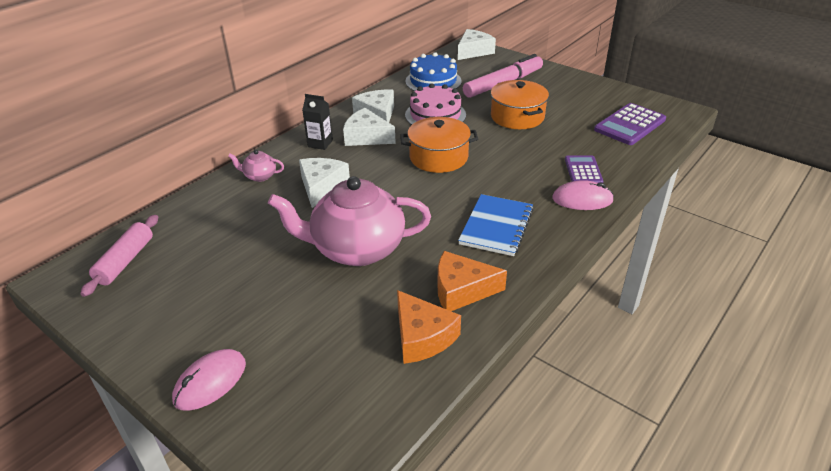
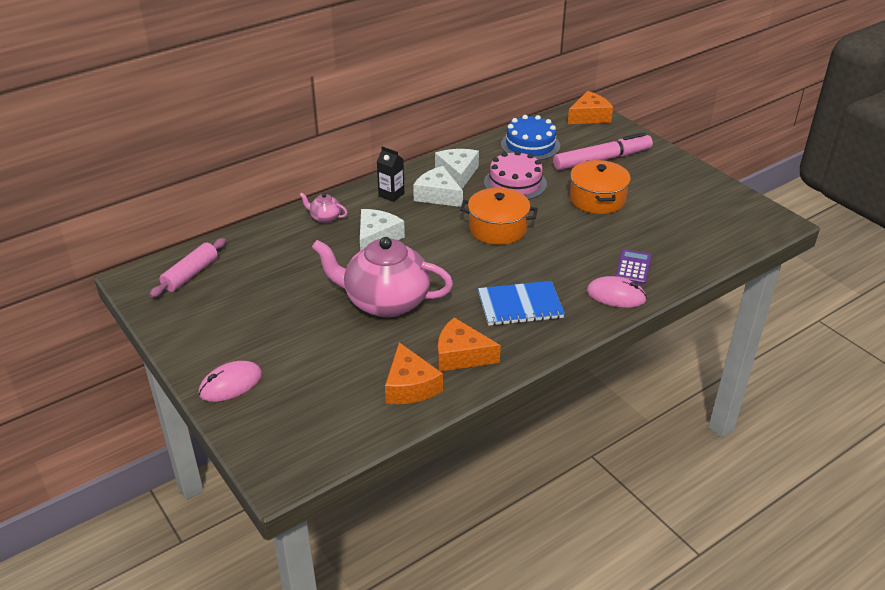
camera: 15 degrees right, 0 degrees up
white cheese [458,29,496,60] -> orange cheese [568,91,613,124]
blue notebook [458,194,534,256] -> blue notebook turned 45 degrees clockwise [478,281,565,326]
purple calculator [594,103,666,145] -> none

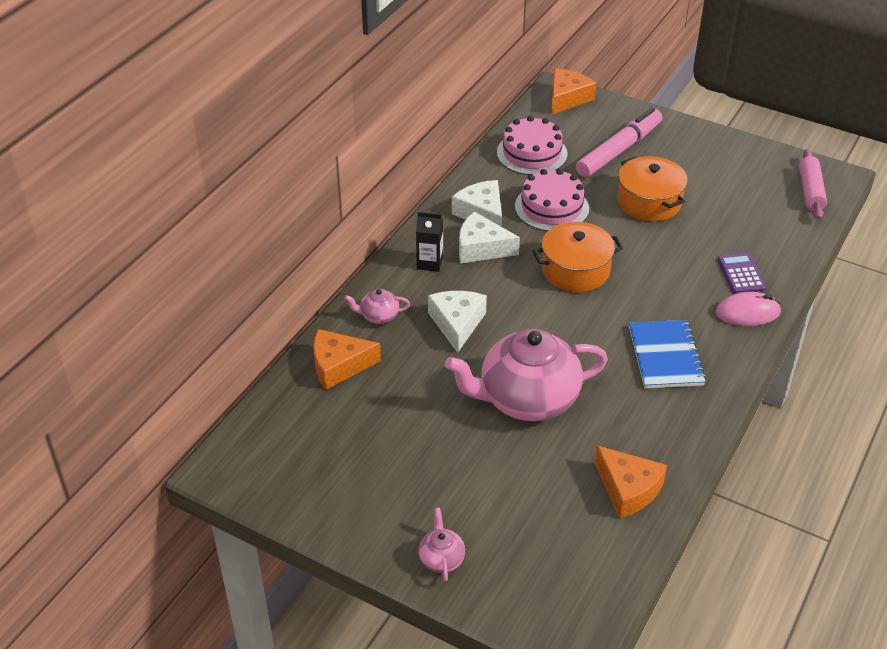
camera: 25 degrees left, 5 degrees up
pink rolling pin [149,238,226,298] -> pink rolling pin moved to [799,149,827,220]
pink mouse [199,361,262,402] -> pink teapot [418,508,465,582]
orange cheese [438,317,501,371] -> orange cheese moved to [313,329,381,390]
blue notebook [478,281,565,326] -> blue notebook turned 60 degrees counterclockwise [629,320,706,389]
blue cake [501,115,560,160] -> pink cake [497,116,568,175]

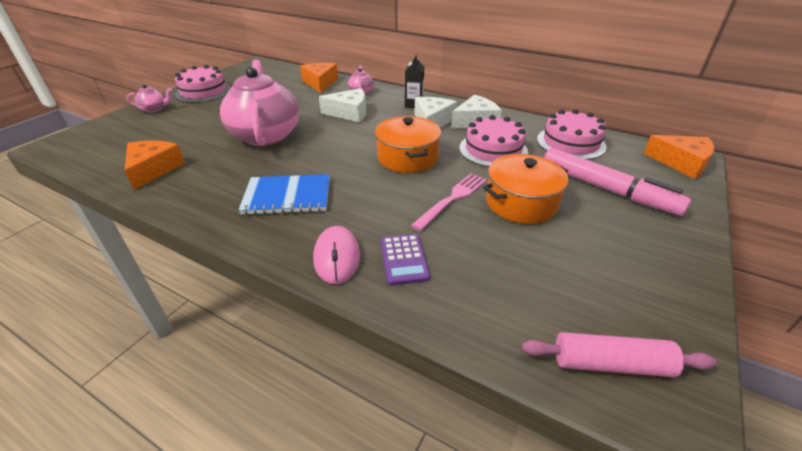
camera: 90 degrees right, 5 degrees down
orange cheese [594,445,667,518] -> orange cheese turned 135 degrees clockwise [124,140,185,190]
purple calculator [717,253,766,294] -> purple calculator turned 90 degrees clockwise [380,234,430,285]
none -> pink cake [175,65,231,103]
none -> pink fork [411,173,487,231]

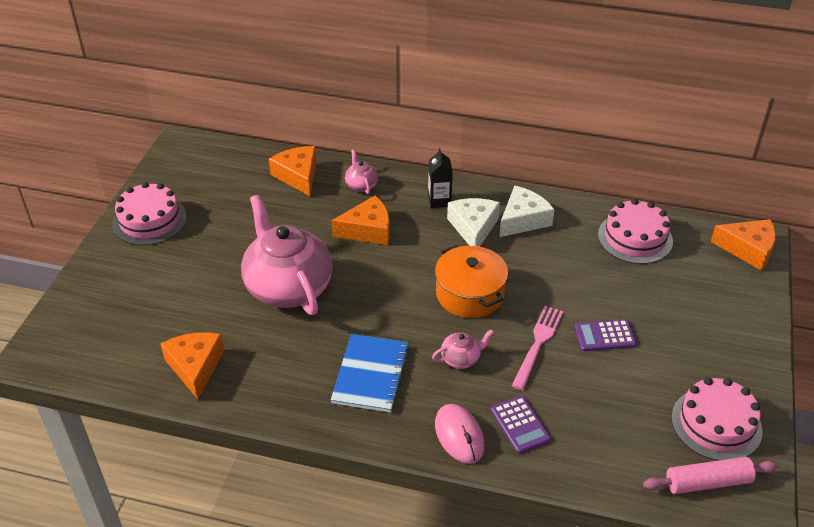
camera: 15 degrees left, 5 degrees up
pink teapot [127,84,172,113] -> pink teapot moved to [432,329,494,369]
blue notebook [238,174,330,215] -> blue notebook turned 60 degrees counterclockwise [331,334,409,413]
white cheese [319,88,366,122] -> orange cheese [331,195,390,245]
pink cake [459,115,528,167] -> pink cake moved to [671,377,763,461]
orange pot [483,154,569,224] -> purple calculator [574,319,637,351]
pink marker [544,148,691,216] -> none

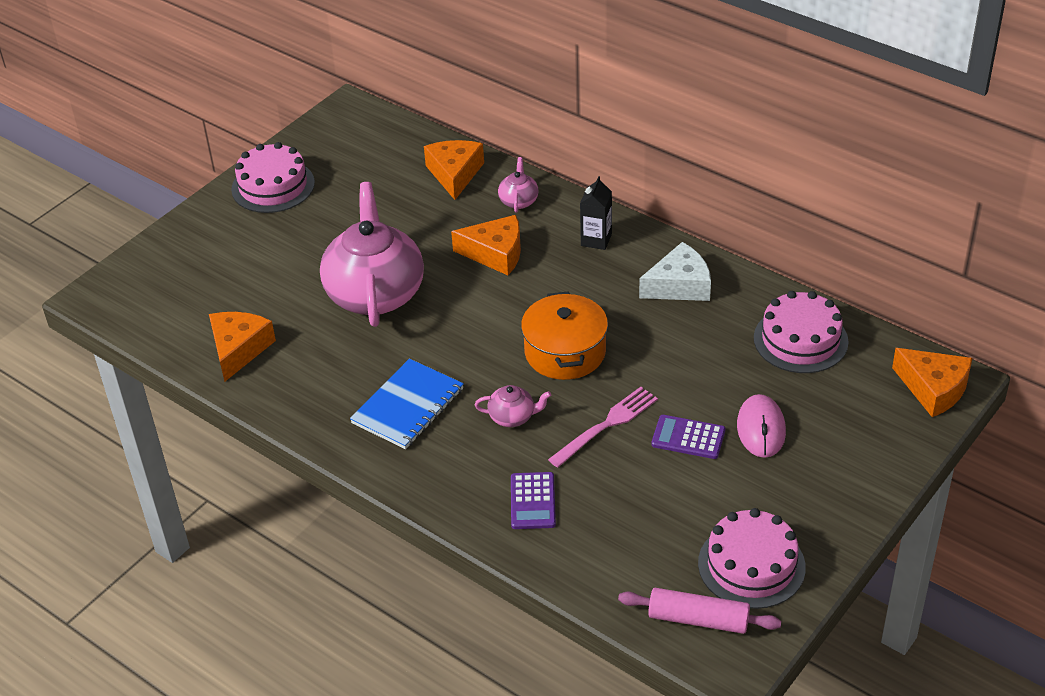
camera: 25 degrees right, 0 degrees up
pink mouse [435,404,485,464] -> pink mouse moved to [737,394,786,458]
white cheese [447,198,500,246] -> none

